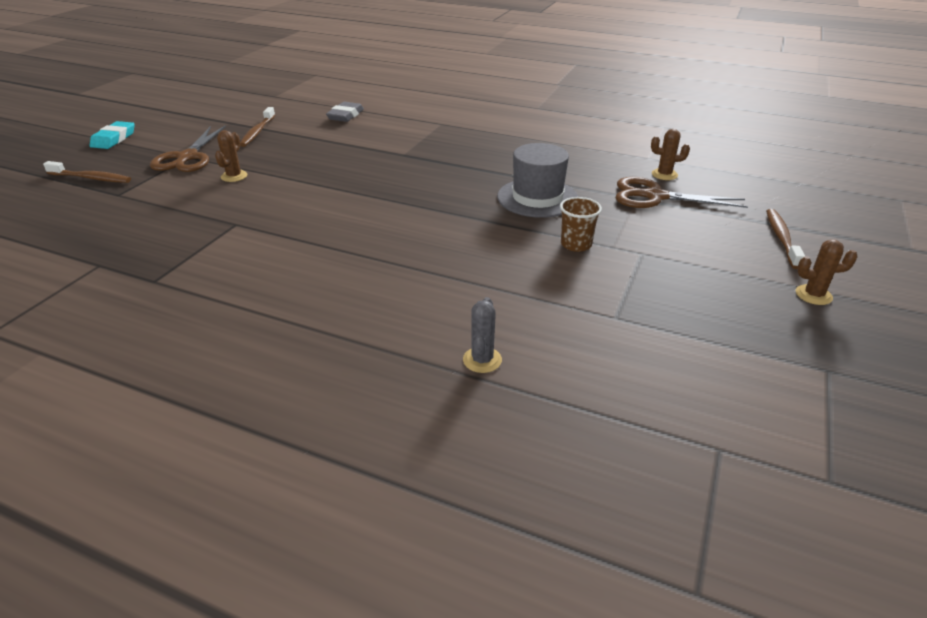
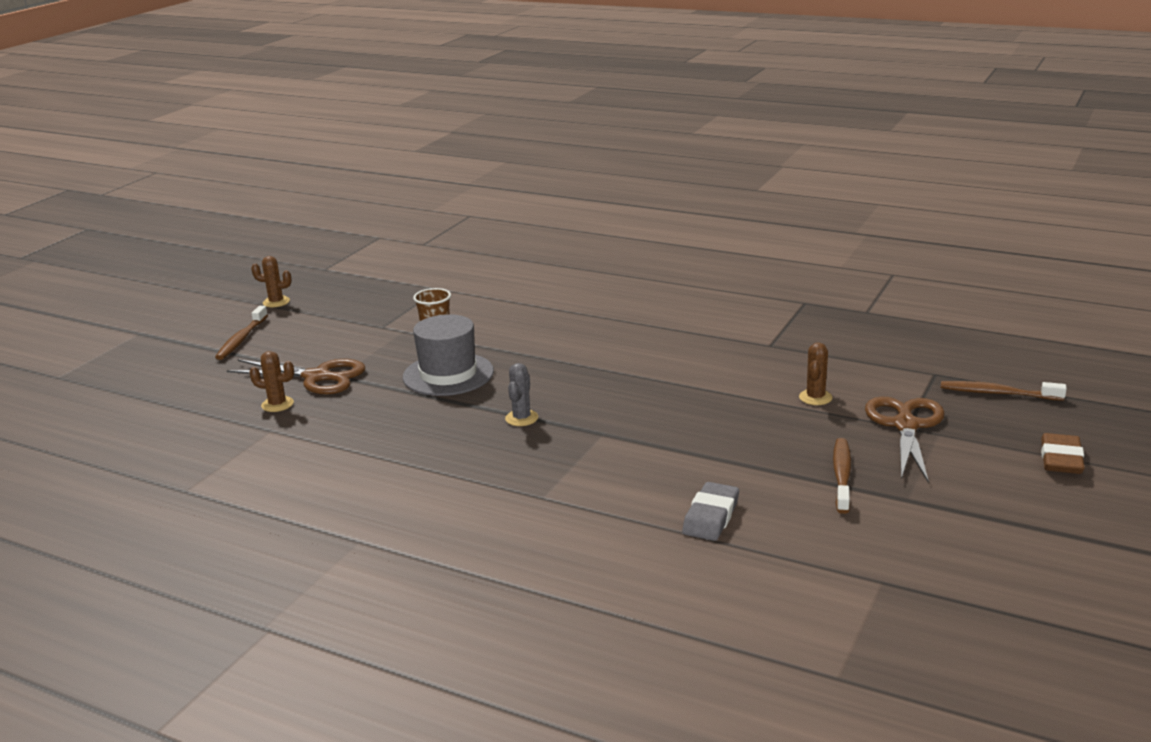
camera: 175 degrees left, 10 degrees down
turquoise eraser [90,121,135,149] -> brown eraser [1041,433,1085,474]
grey cactus [463,297,502,373] -> grey cactus moved to [505,363,538,426]

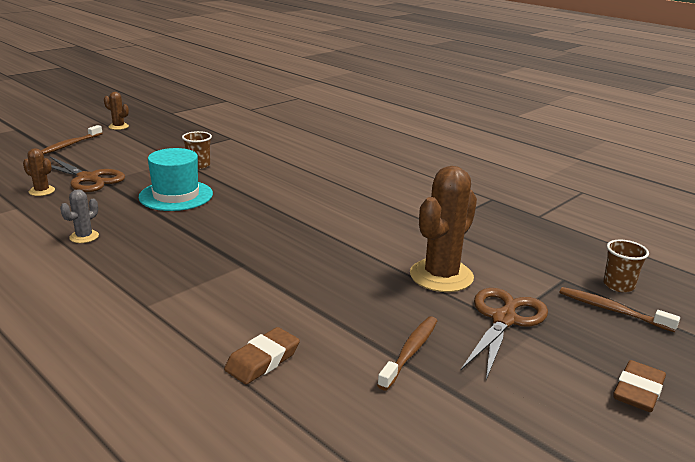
camera: 15 degrees right, 0 degrees up
grey hat [403,314,494,396] -> turquoise hat [139,148,213,211]
grey cactus [505,363,538,426] -> grey cactus moved to [60,189,99,243]
grey eraser [682,482,739,541] -> brown eraser [224,327,300,384]
brown cactus [799,343,833,405] -> brown cactus [410,166,477,292], size x2.13
none -> brown cup [603,240,649,292]

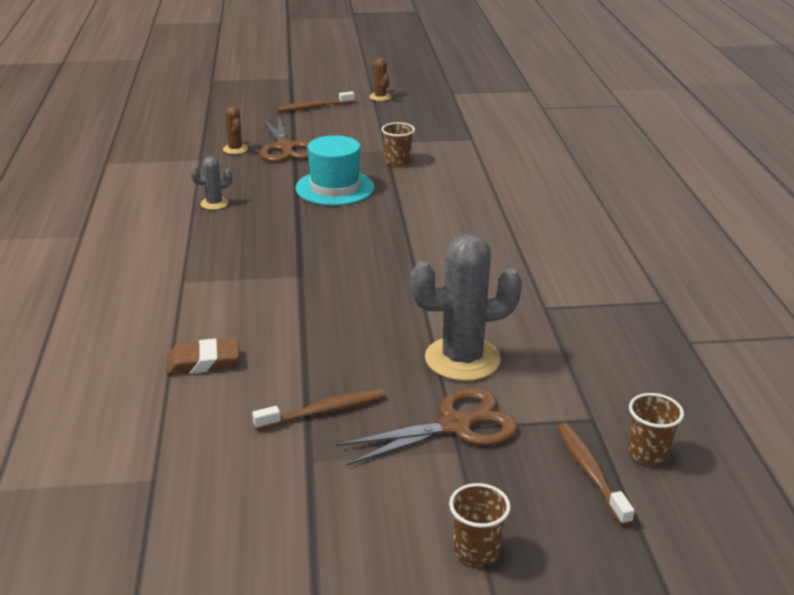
camera: 40 degrees right, 5 degrees up
brown cactus [410,166,477,292] -> grey cactus [410,234,522,381]
brown eraser [614,360,666,412] -> brown cup [449,483,511,566]

